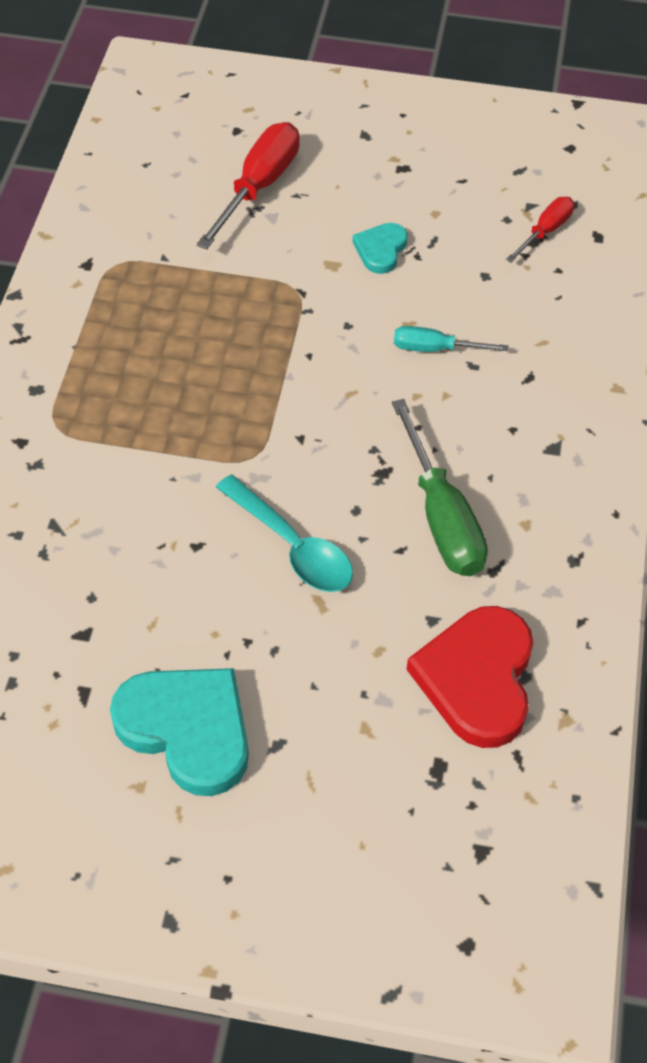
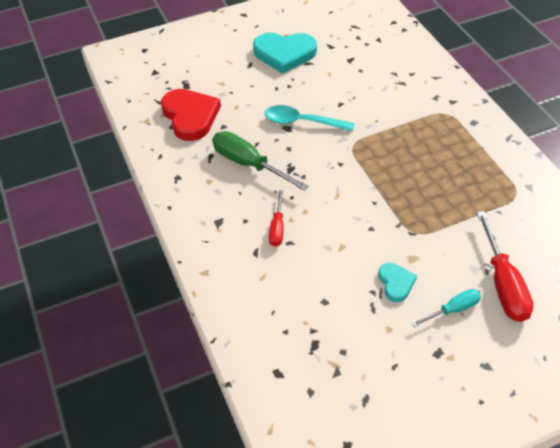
camera: 150 degrees right, 5 degrees down
turquoise screwdriver [394,326,509,352] -> turquoise screwdriver moved to [412,289,481,327]
red screwdriver [506,197,574,263] -> red screwdriver moved to [269,190,284,247]

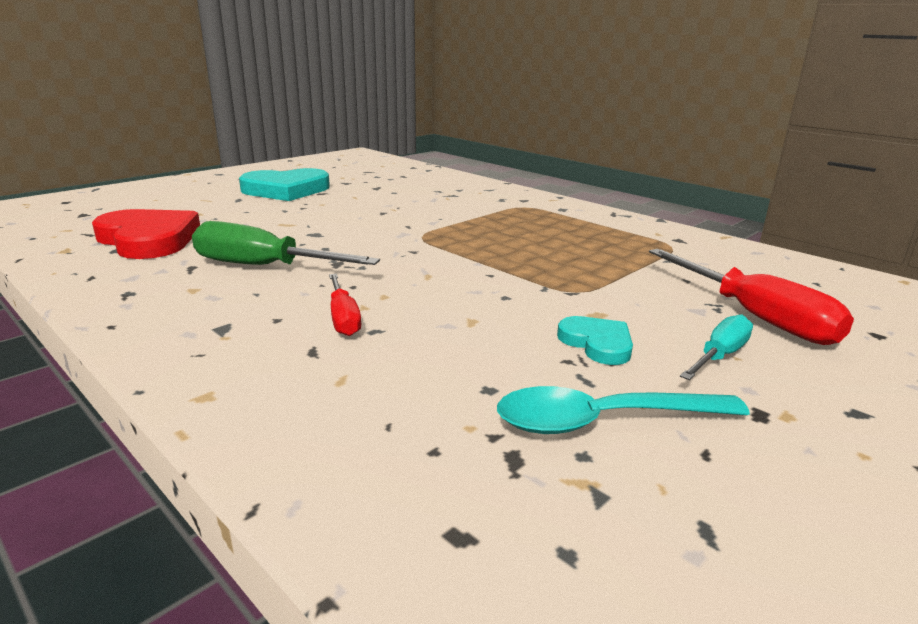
camera: 25 degrees left, 25 degrees down
turquoise spoon [265,105,355,132] -> turquoise spoon moved to [497,386,750,434]

